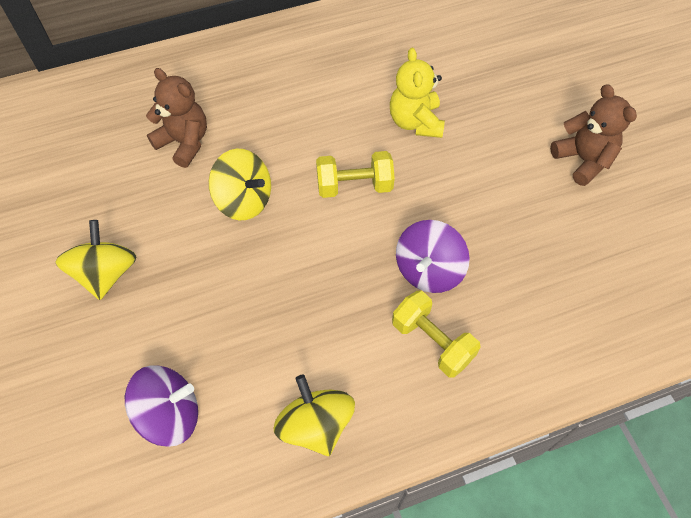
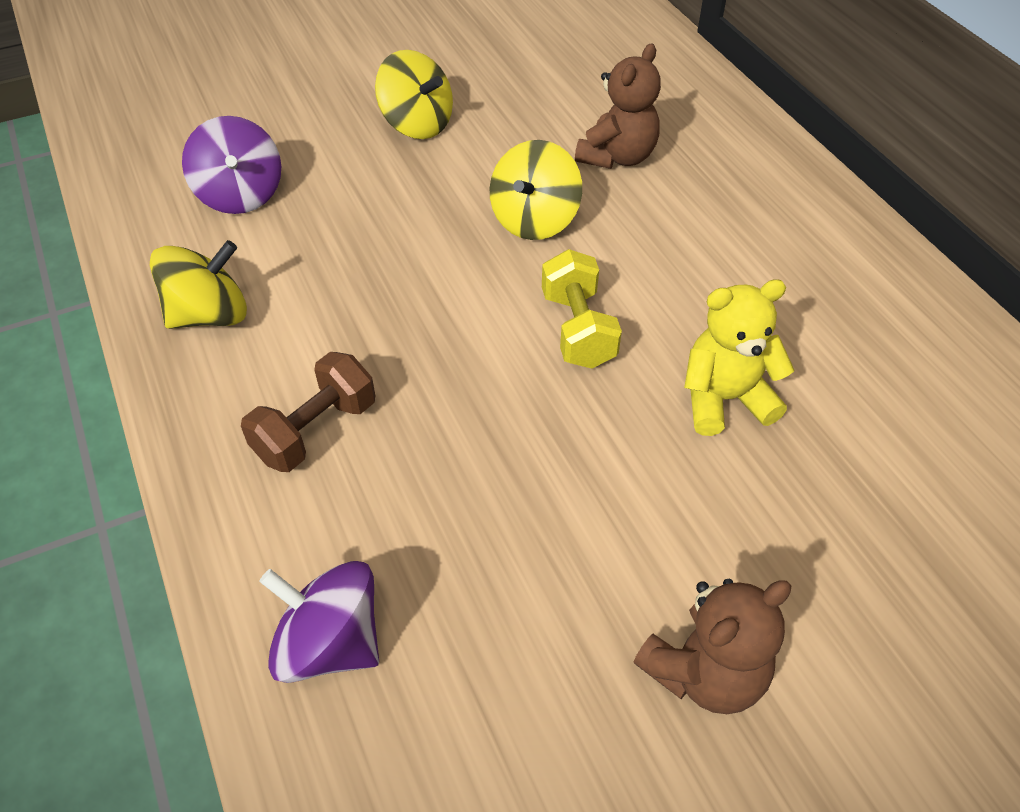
camera: 85 degrees right, 10 degrees down
yellow spinning top [55,220,136,300] -> yellow spinning top turned 45 degrees clockwise [375,50,453,139]
yellow dumbbell [392,291,481,378] -> brown dumbbell [241,352,375,472]
purple spinning top [396,220,470,293] -> purple spinning top moved to [259,561,379,683]

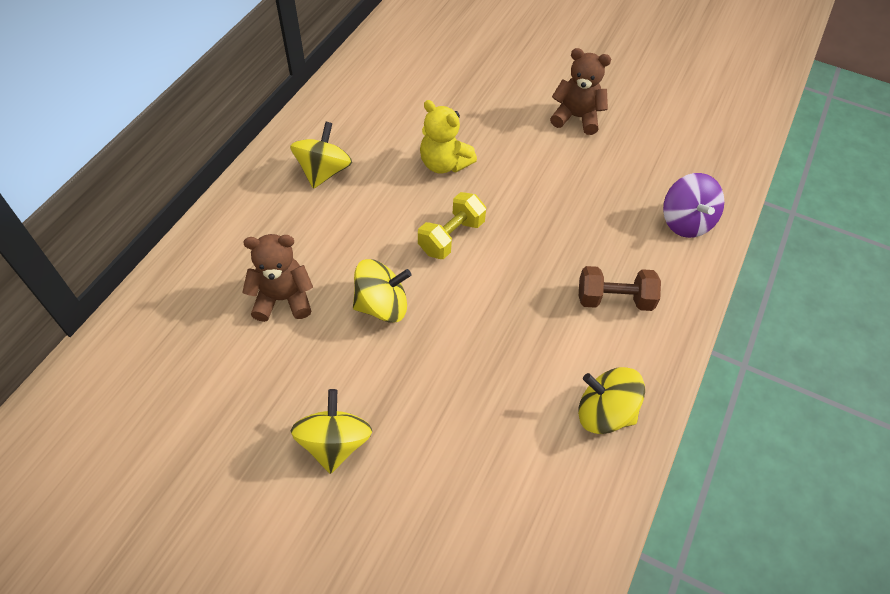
camera: 130 degrees left, 5 degrees up
purple spinning top [182,116,281,214] -> none
none -> yellow spinning top [290,122,352,189]

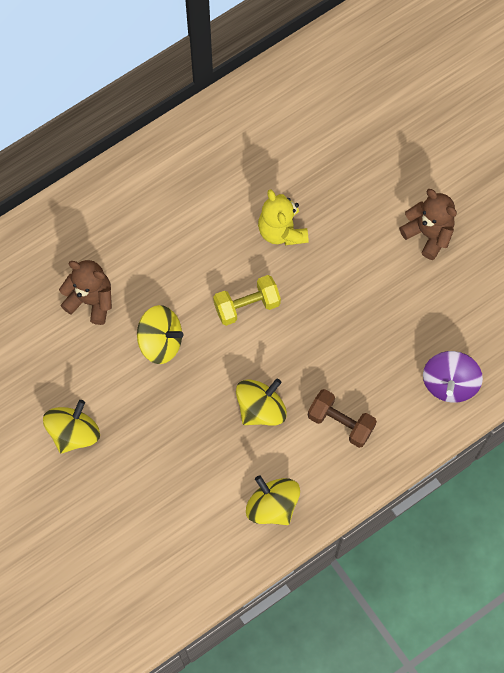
camera: 30 degrees right, 15 degrees up
yellow spinning top [290,122,352,189] -> yellow spinning top moved to [236,379,287,425]

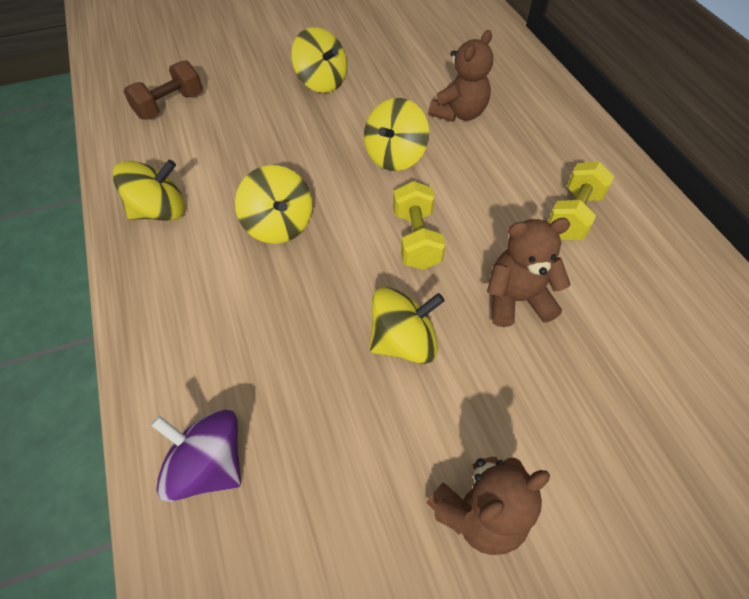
camera: 105 degrees right, 15 degrees down
yellow teddy bear [258,189,309,245] -> brown teddy bear [487,218,571,327]
brown dumbbell [308,389,377,448] -> brown dumbbell moved to [123,60,203,120]
none -> yellow spinning top [369,287,445,364]
none -> yellow dumbbell [548,162,614,240]

